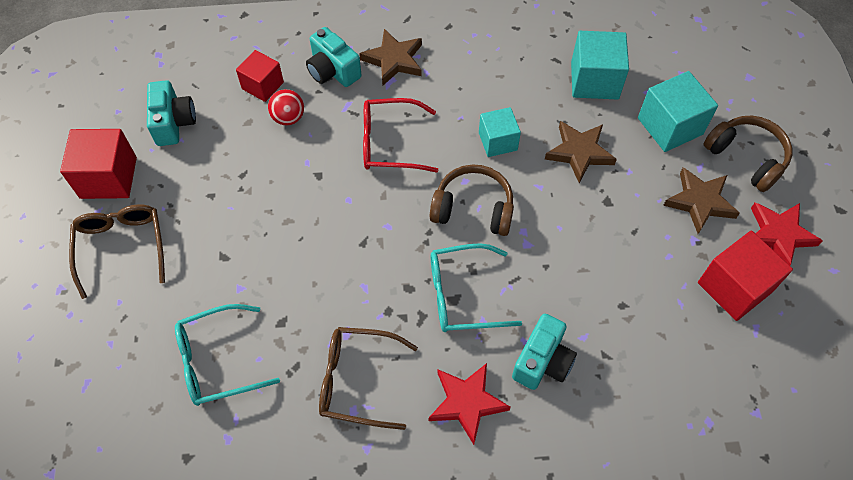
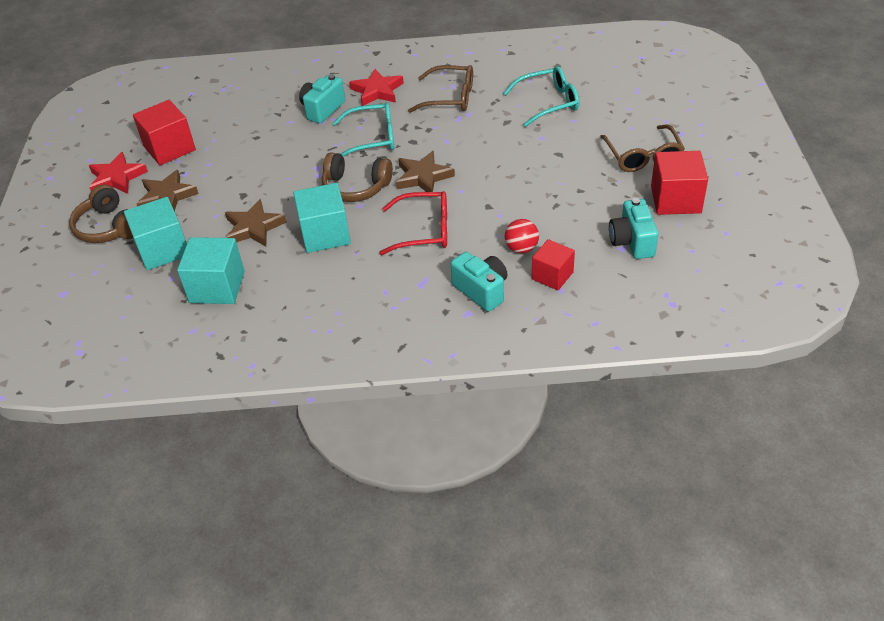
camera: 175 degrees left, 15 degrees down
brown star [359,29,422,85] -> brown star moved to [396,151,455,192]
turquoise cube [479,107,521,157] -> turquoise cube [293,183,351,253], size x1.53

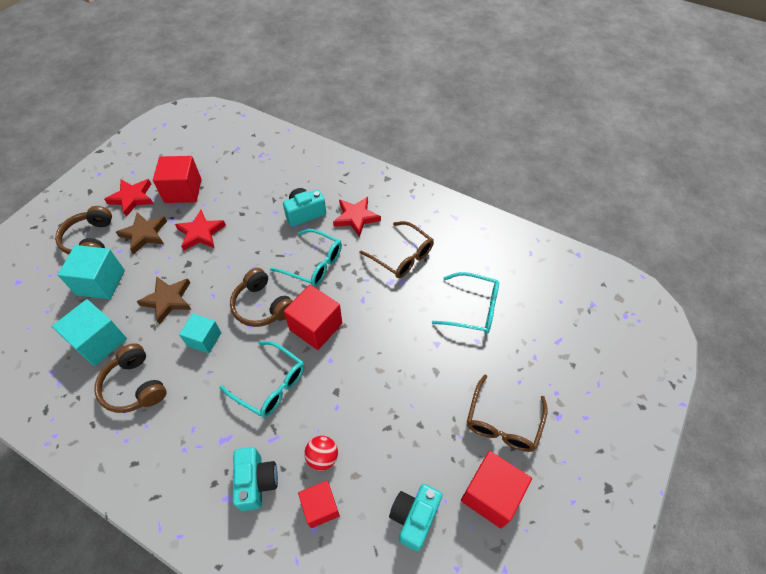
camera: 30 degrees right, 10 degrees up
turquoise cube [293,183,351,253] -> turquoise cube [179,313,221,354], size x0.65
red glasses [379,191,447,255] -> turquoise glasses [220,341,304,418]
brown star [396,151,455,192] -> red cube [284,285,342,350]
none -> brown headphones [94,343,166,413]
none -> red star [175,210,226,251]

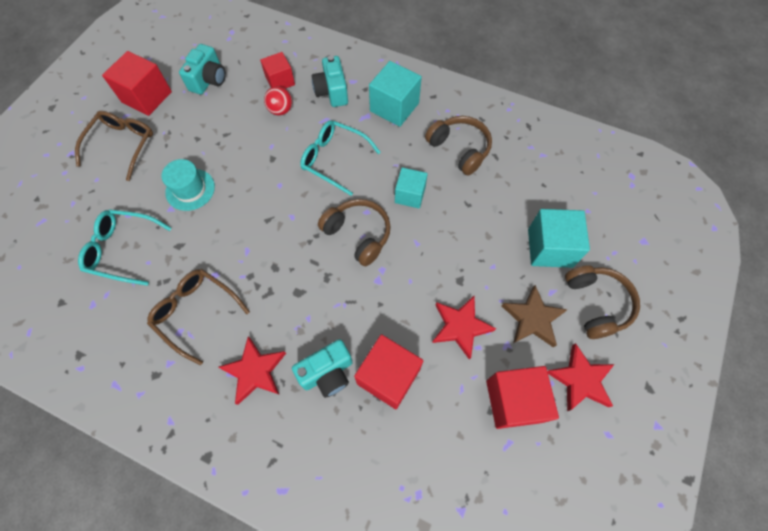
camera: 175 degrees right, 10 degrees up
turquoise cube [52,299,127,366] -> turquoise cube moved to [369,61,422,127]
brown star [136,276,192,325] -> none
turquoise glasses [270,229,342,287] -> none
red cube [284,285,342,350] -> red cube moved to [354,334,423,409]
none -> turquoise hat [161,159,215,211]

